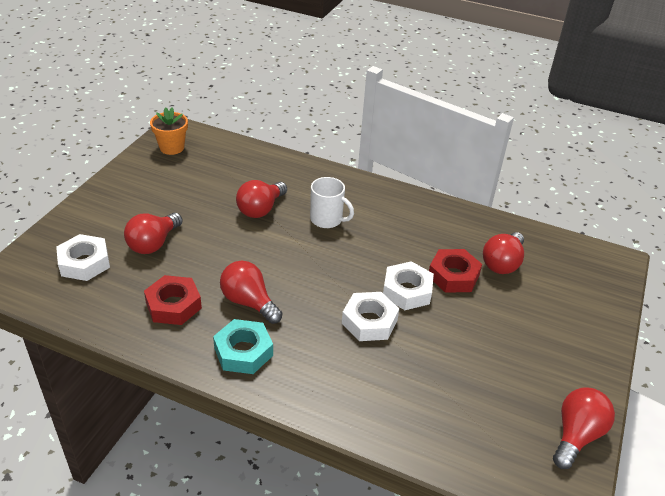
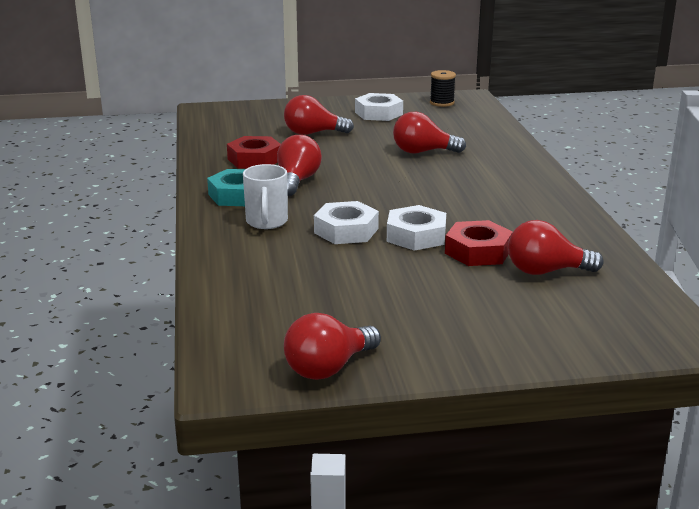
camera: 60 degrees right, 15 degrees down
white nut [56,234,110,281] -> white nut moved to [355,93,403,121]
orange flower pot [150,107,188,155] -> black spool [430,70,456,107]
white mug [310,177,354,228] -> white mug moved to [243,164,288,229]
red light bulb [553,388,615,469] -> red light bulb turned 135 degrees clockwise [284,313,381,380]

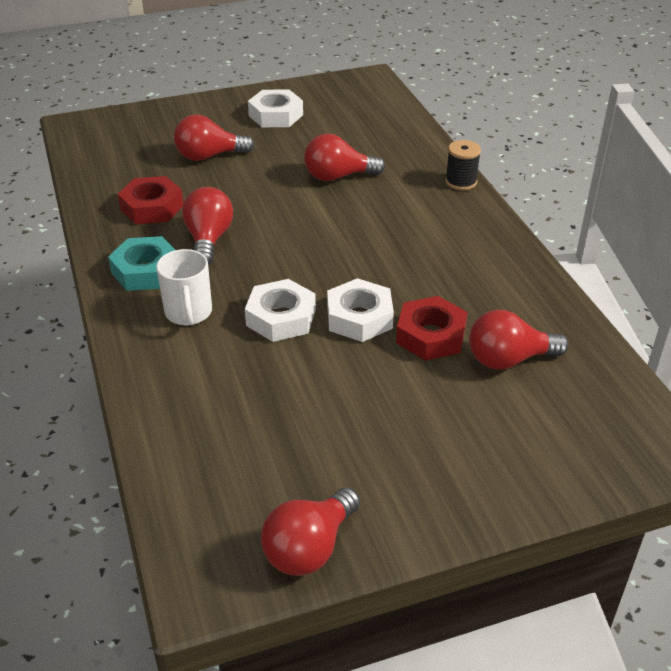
camera: 10 degrees left, 15 degrees up
black spool [430,70,456,107] -> black spool moved to [445,140,481,190]

